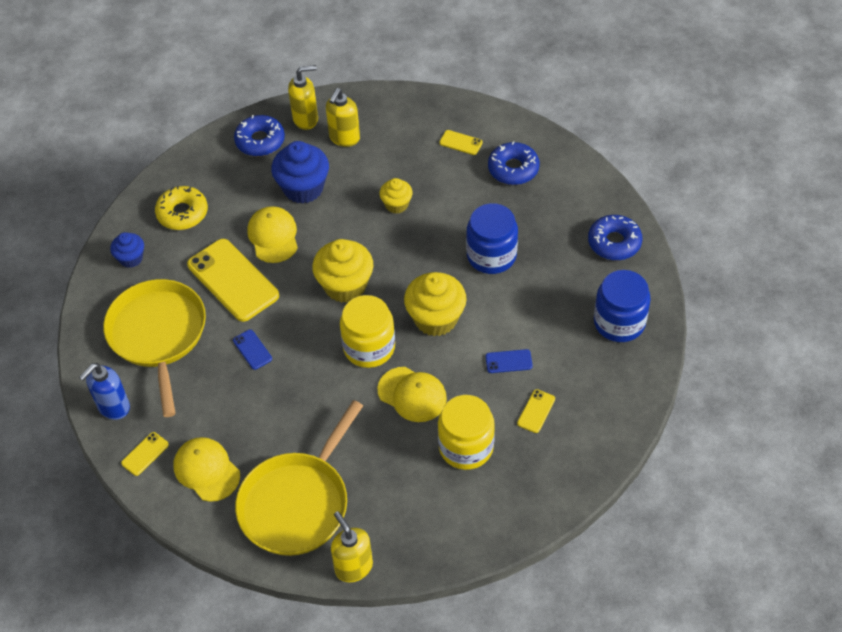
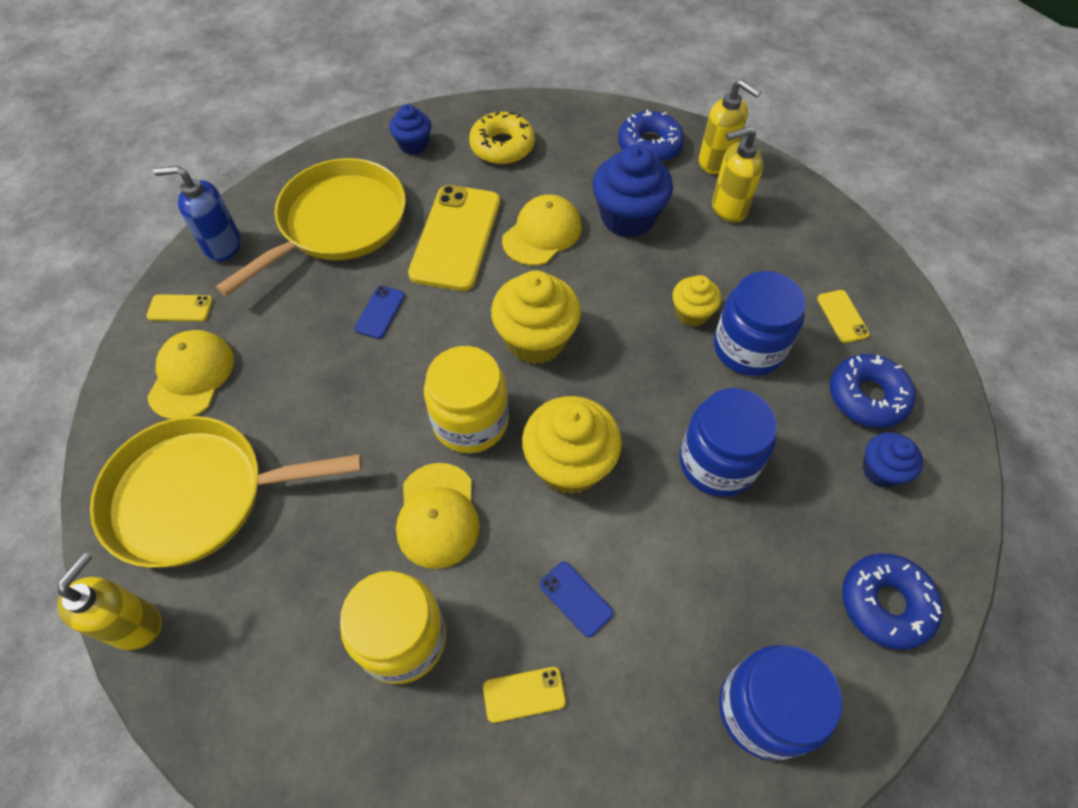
camera: 50 degrees right, 5 degrees up
none -> blue jar [714,271,806,376]
none -> blue cupcake [863,432,923,488]

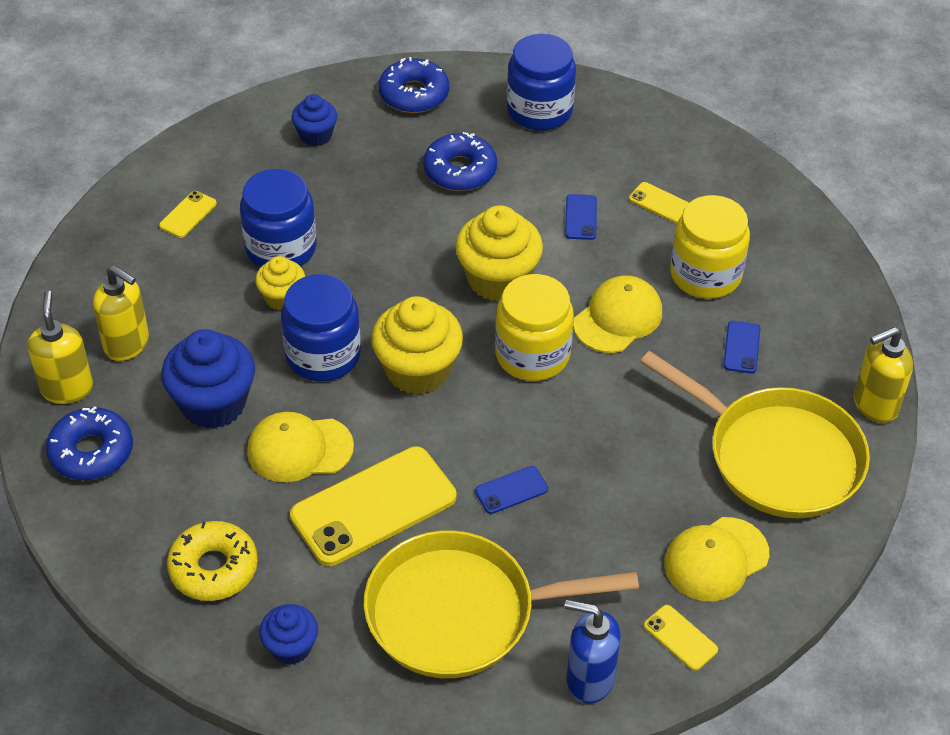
camera: 135 degrees left, 10 degrees down
blue soap dispenser [154,166,241,262] -> blue soap dispenser turned 150 degrees clockwise [565,600,621,704]
blue jar [680,388,777,497] -> blue jar moved to [281,274,361,381]
blue donut [830,354,916,428] -> blue donut moved to [423,132,497,191]
none -> blue phone [723,321,761,374]

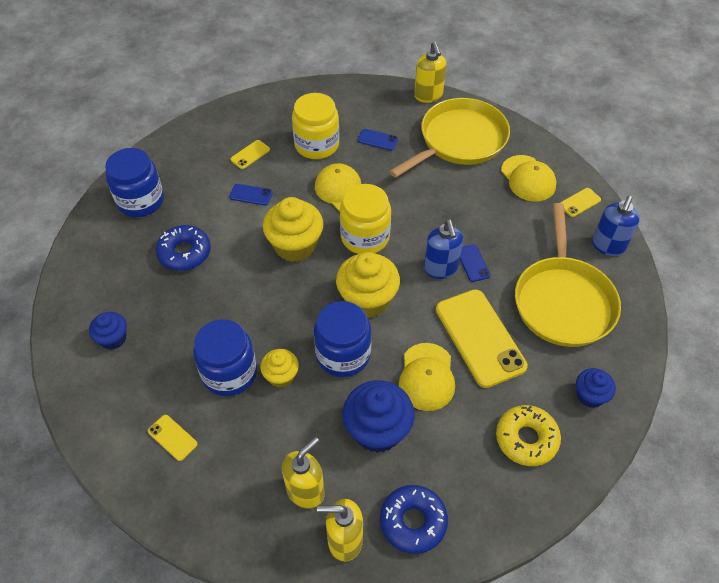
camera: 80 degrees left, 5 degrees up
blue donut [379,57,449,113] -> none
none -> blue soap dispenser [424,219,463,279]

